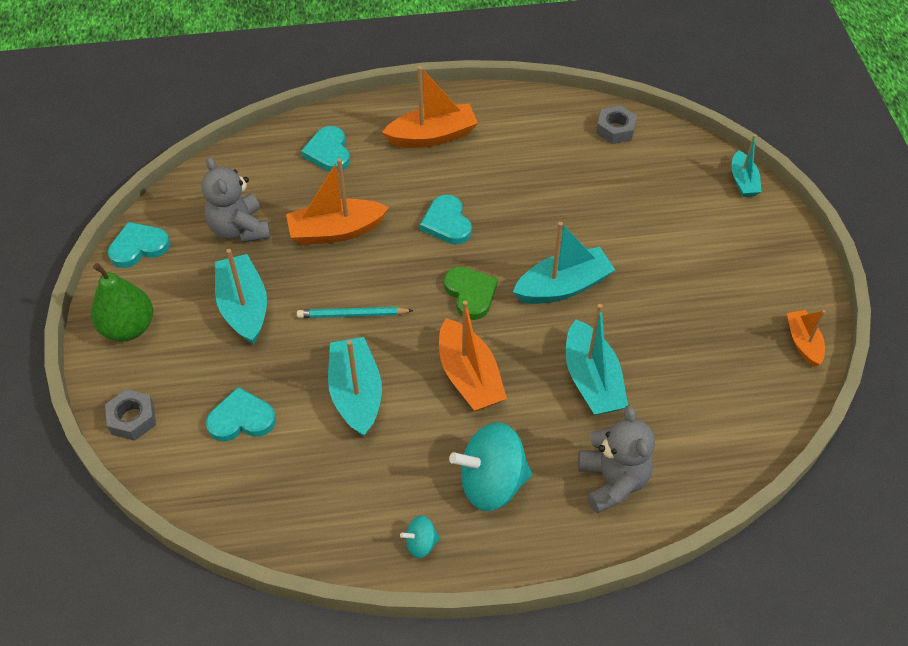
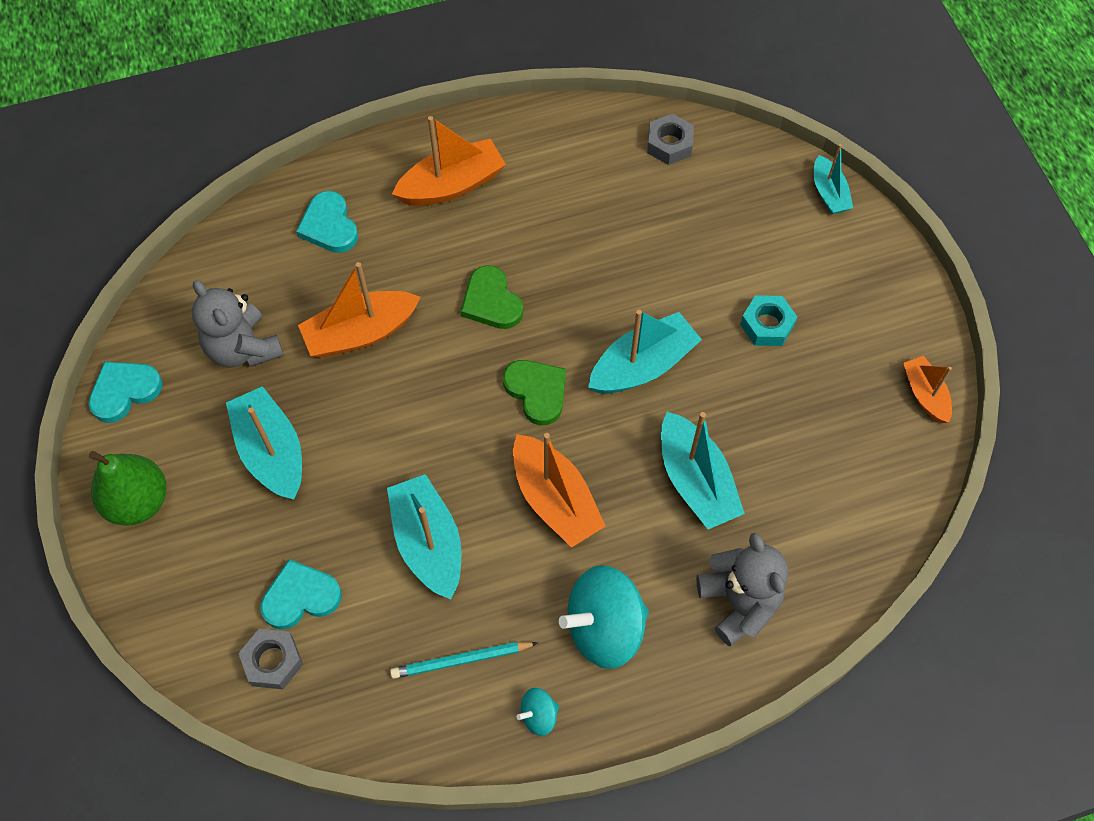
camera: 10 degrees left, 10 degrees up
grey nut [105,389,156,441] -> grey nut moved to [238,629,303,689]
turquoise pencil [297,307,414,318] -> turquoise pencil moved to [390,642,538,679]
turquoise heart [420,195,472,244] -> green heart [461,265,523,329]
none -> turquoise nut [740,295,797,346]

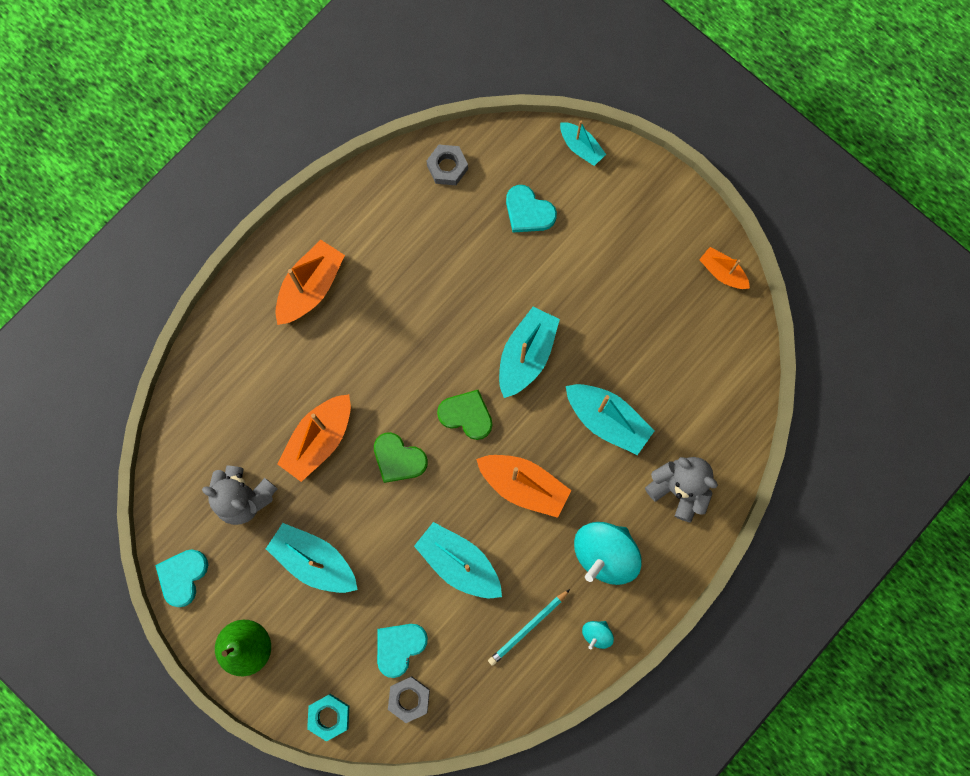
camera: 30 degrees left, 15 degrees up
turquoise heart [296,191,358,253] -> turquoise heart moved to [506,185,557,233]
green heart [461,265,523,329] -> green heart moved to [374,432,428,483]
turquoise nut [740,295,797,346] -> turquoise nut moved to [307,694,349,742]

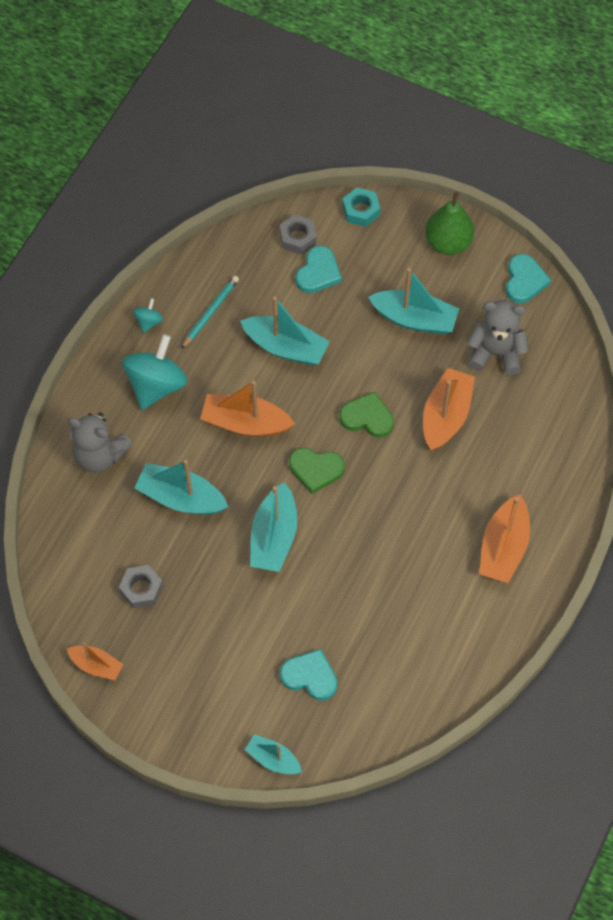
camera: 165 degrees right, 15 degrees down
grey nut [426,145,468,185] -> grey nut moved to [119,565,163,608]

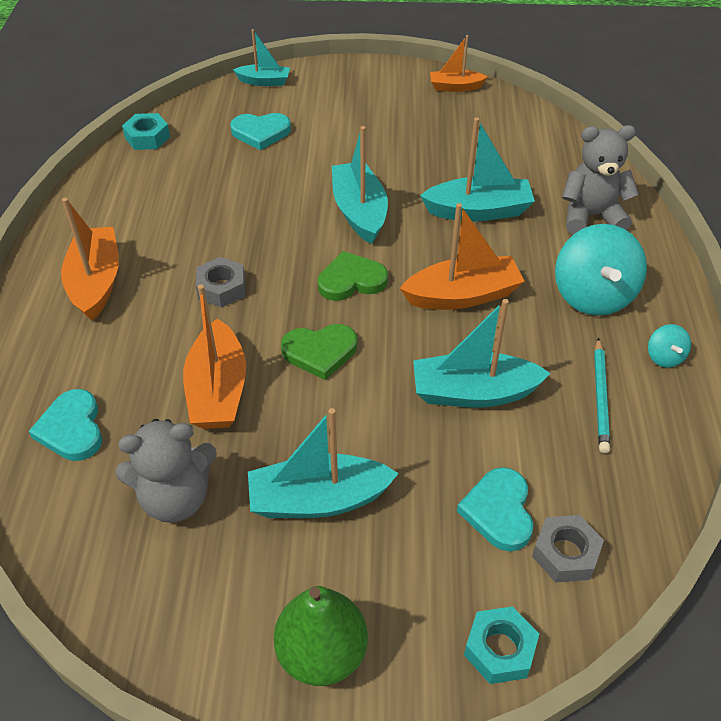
camera: 155 degrees right, 15 degrees down
grey nut [119,565,163,608] -> grey nut moved to [196,257,245,308]
turquoise heart [506,254,551,303] -> turquoise heart moved to [29,389,102,461]
none -> turquoise nut [122,113,170,150]

